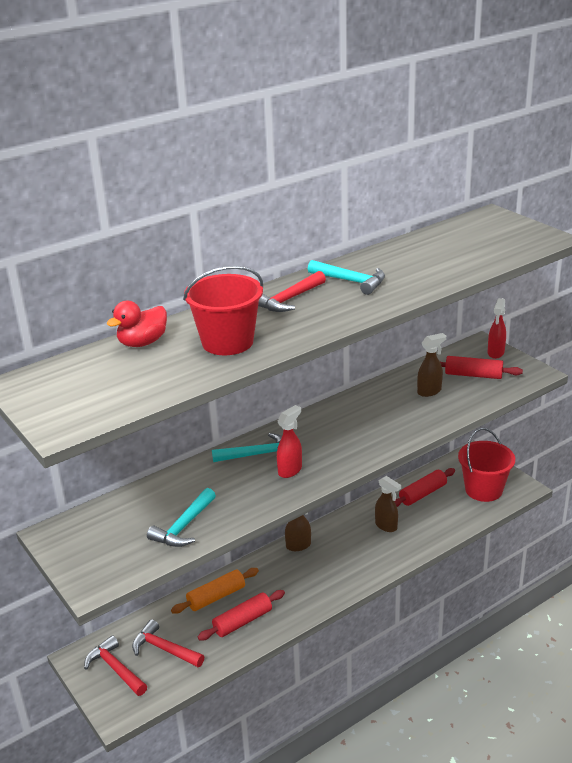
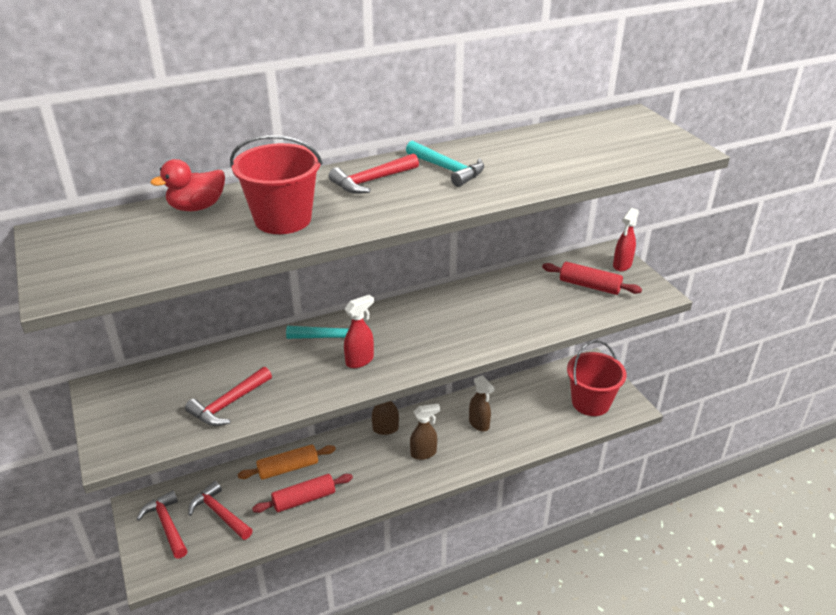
camera: 10 degrees right, 5 degrees up
turquoise hammer [147,488,216,547] -> red hammer [185,367,272,426]
red rolling pin [394,468,455,507] -> none
brown spray bottle [417,333,446,397] -> brown spray bottle moved to [410,404,440,460]

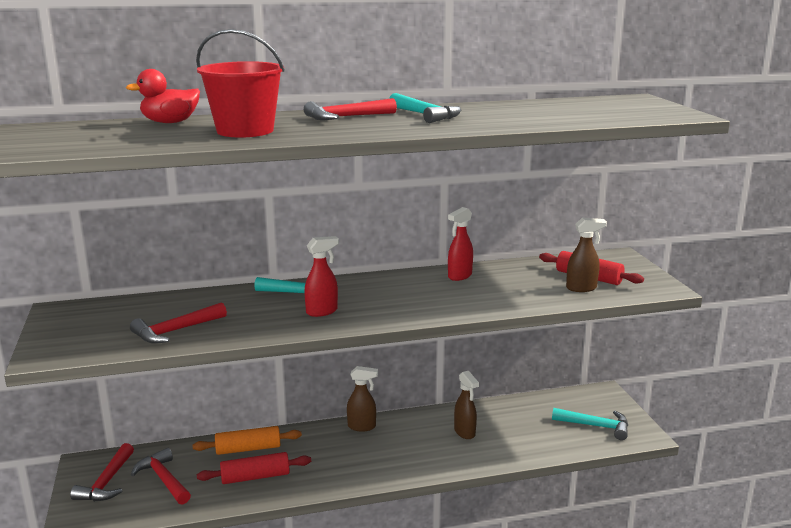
camera: 10 degrees right, 15 degrees down
red hammer [137,490,188,559] -> red hammer turned 150 degrees counterclockwise [70,443,134,501]
brown spray bottle [410,404,440,460] -> brown spray bottle moved to [566,218,607,292]
red bucket [567,340,627,416] -> turquoise hammer [552,408,628,440]
red spray bottle [613,208,639,271] -> red spray bottle moved to [448,207,473,281]

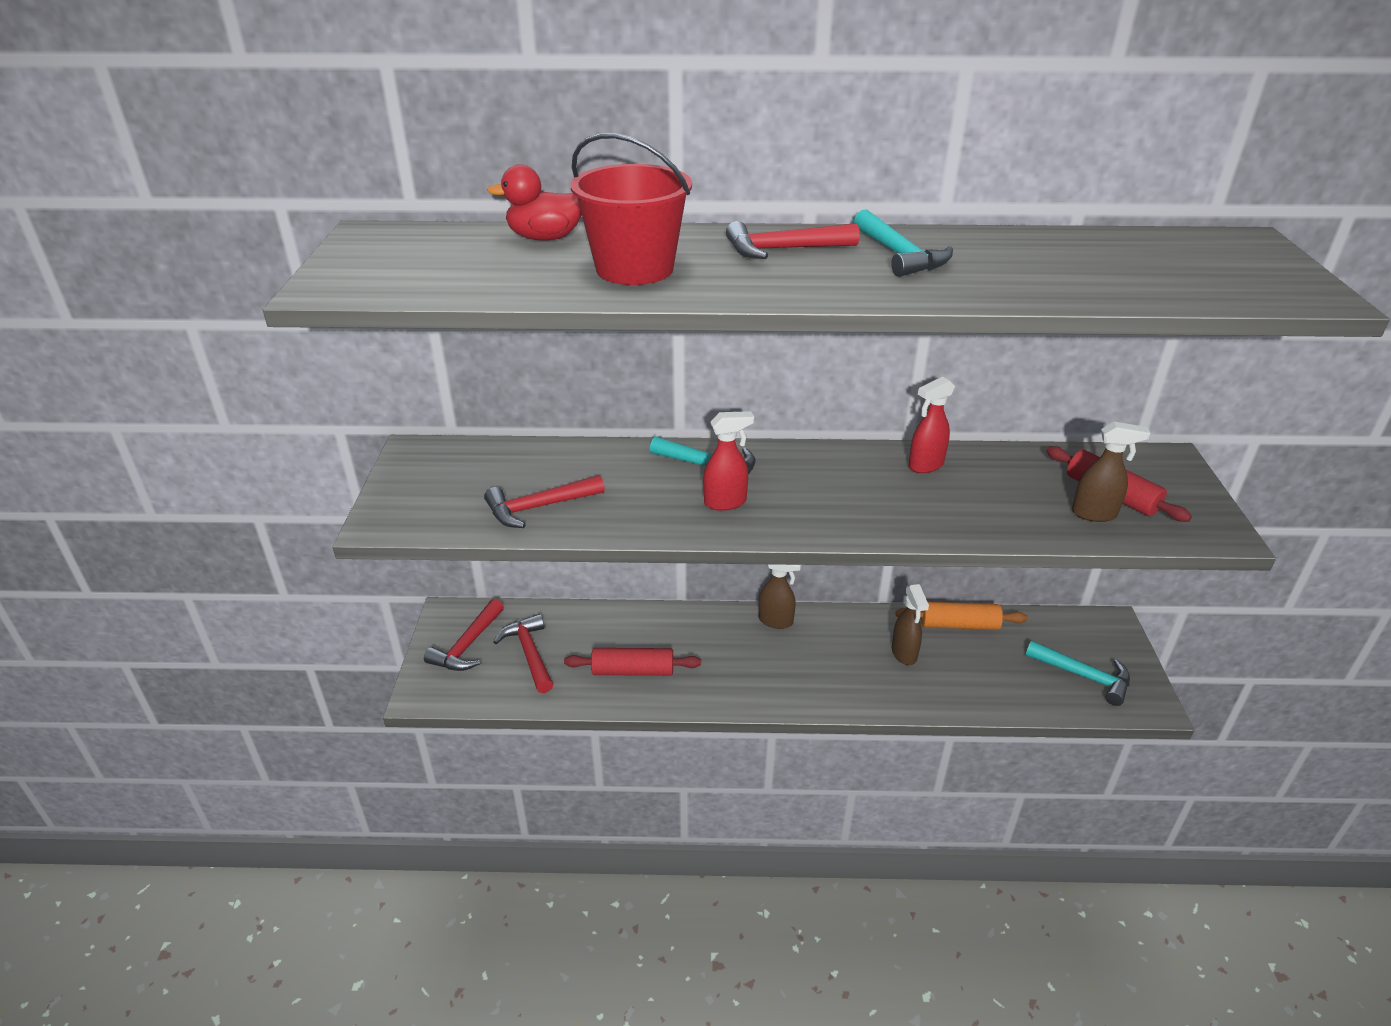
camera: 15 degrees right, 15 degrees up
orange rolling pin [192,426,302,455] -> orange rolling pin moved to [895,602,1028,630]

